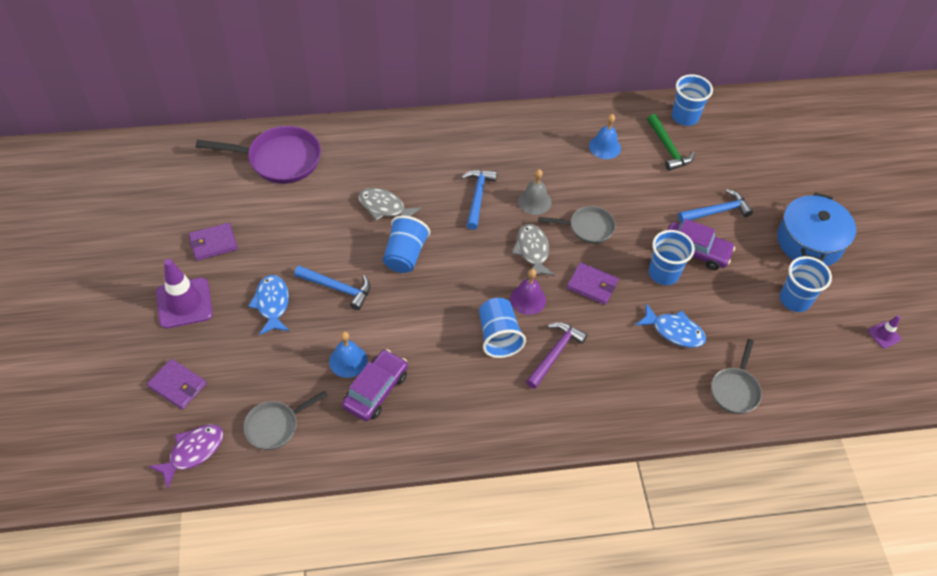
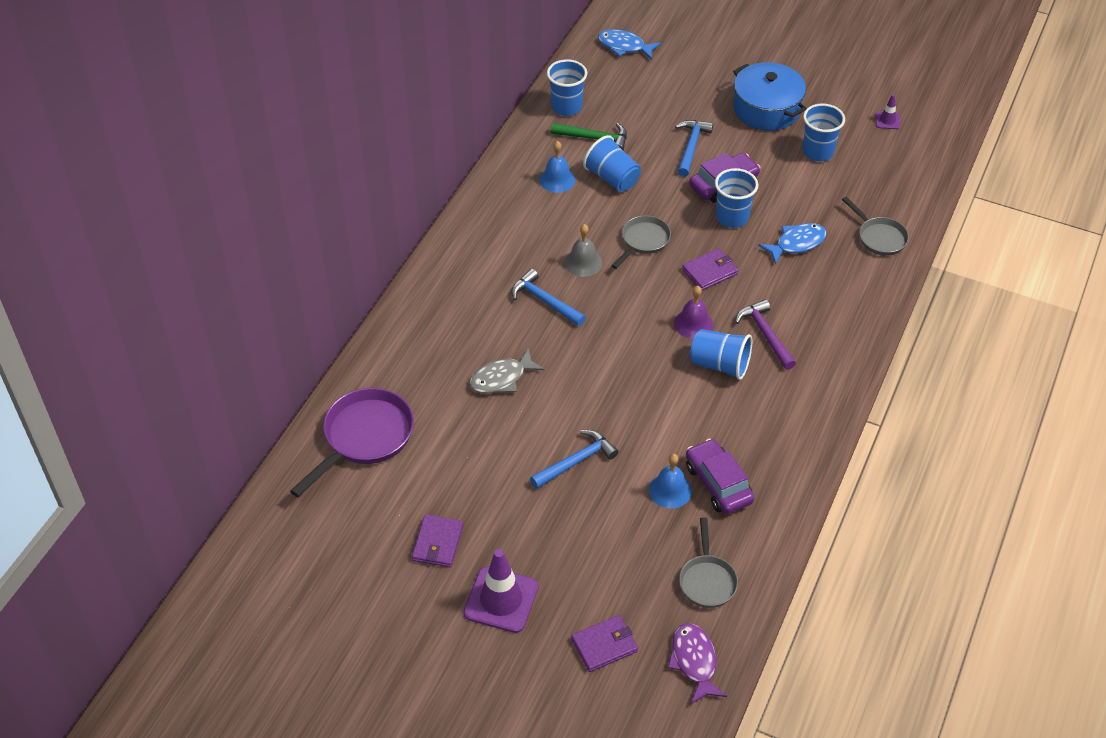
camera: 55 degrees left, 5 degrees down
blue fish [248,275,289,335] -> blue fish moved to [598,29,661,60]
blue cup [383,215,430,273] -> blue cup moved to [583,135,641,192]
grey fish [512,224,555,279] -> none

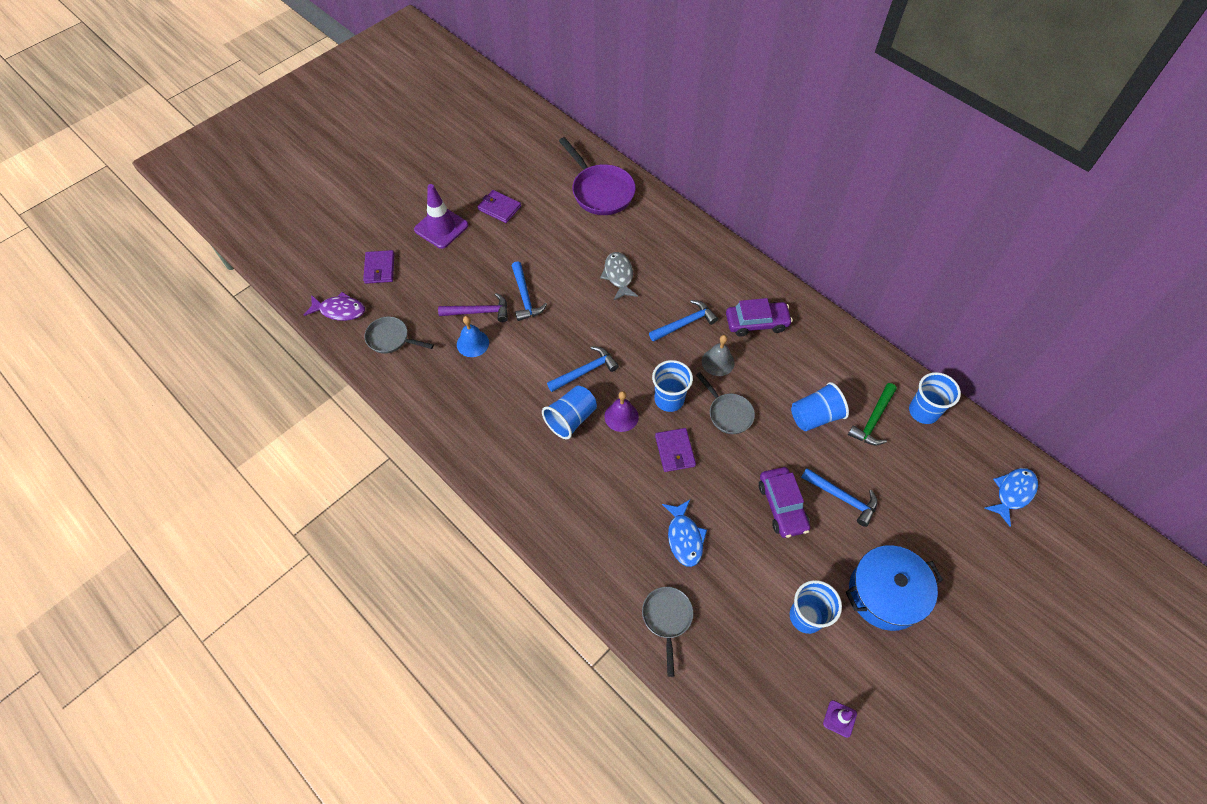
camera: 110 degrees right, 10 degrees up
blue bell [539,141,575,193] -> none
purple car [686,439,755,514] -> purple car moved to [726,298,793,337]
blue cup [715,168,758,228] -> blue cup moved to [652,360,693,412]
purple hammer [735,299,796,370] -> purple hammer moved to [438,293,508,322]
grey pan [842,197,909,256] -> grey pan turned 105 degrees clockwise [642,587,693,677]
none -> blue hammer [547,346,619,392]

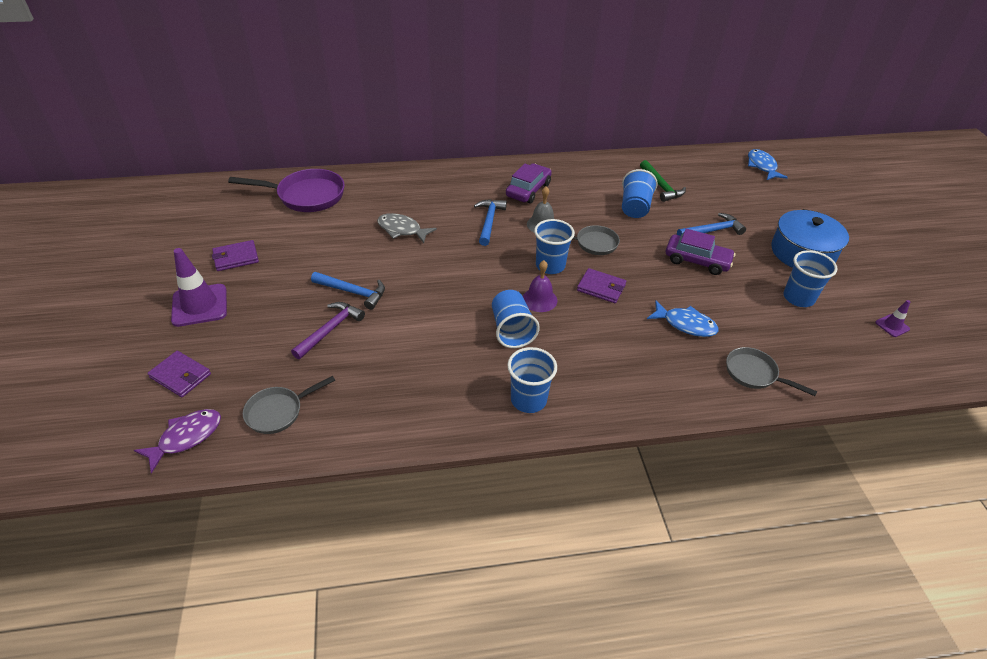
camera: 55 degrees left, 15 degrees down
blue bell [457,316,489,357] -> none
blue hammer [547,346,619,392] -> none
blue cup [909,372,961,424] -> blue cup moved to [507,347,557,413]

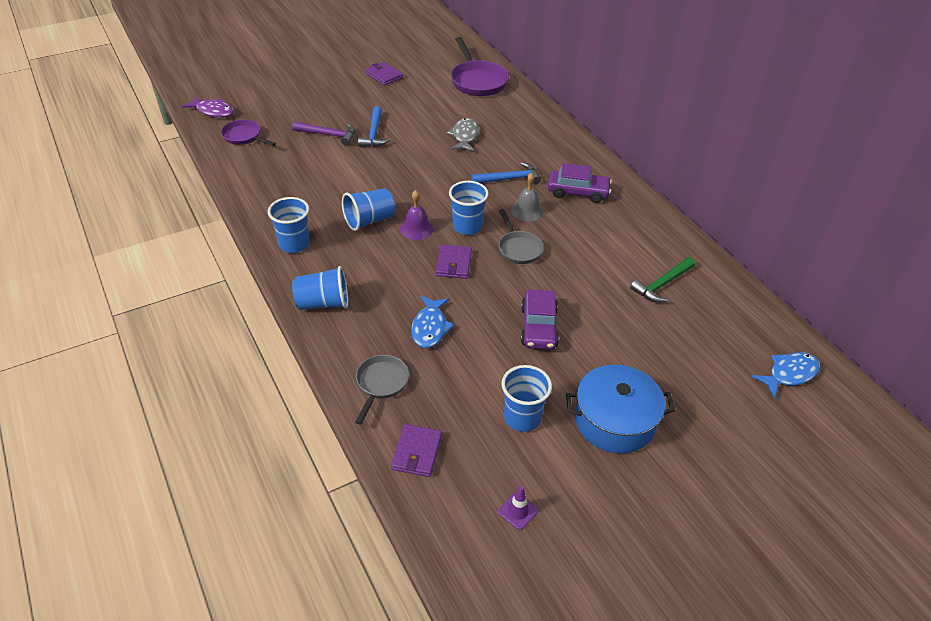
camera: 70 degrees right, 0 degrees up
purple wallet [148,351,211,397] -> purple wallet moved to [391,424,442,477]
purple traffic cone [171,248,227,327] -> none
grey pan [243,376,335,434] -> purple pan [221,120,276,146]
blue cup [622,169,658,218] -> blue cup moved to [292,266,348,310]
blue hammer [677,213,746,236] -> none

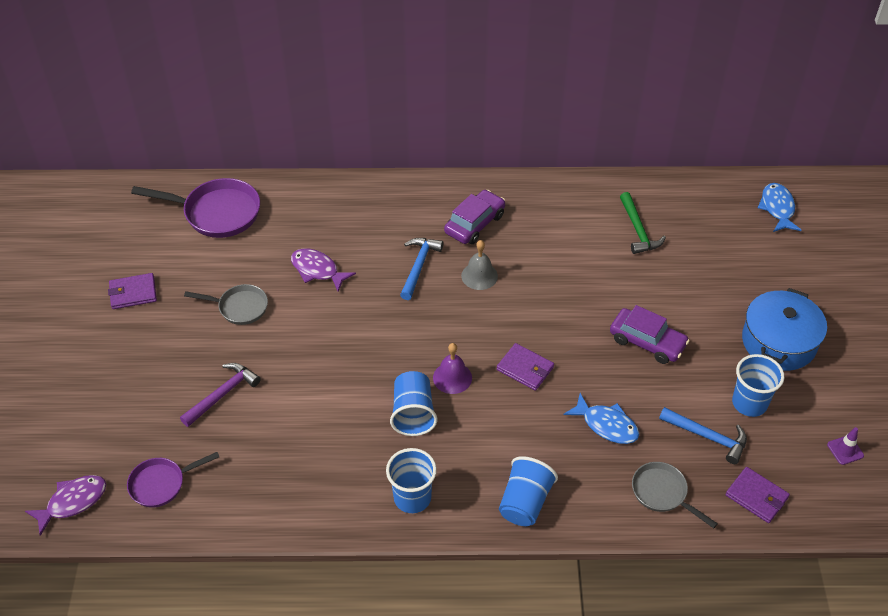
camera: 60 degrees left, 5 degrees up
blue hammer [358,107,390,147] -> blue hammer moved to [659,407,747,464]
grey fish [447,118,479,151] -> purple fish [291,248,356,292]
blue cup [449,181,489,235] -> none
grey pan [499,209,544,264] -> grey pan moved to [184,284,268,325]

